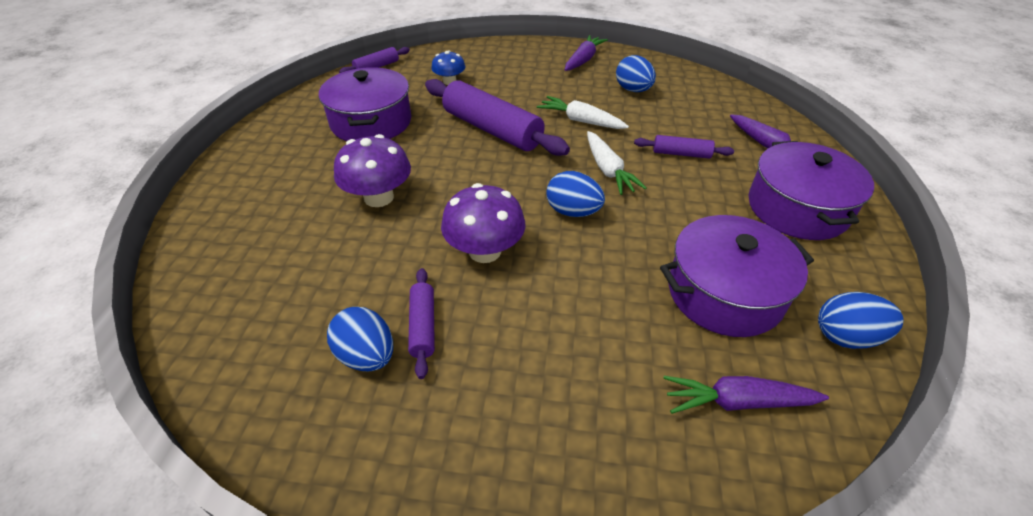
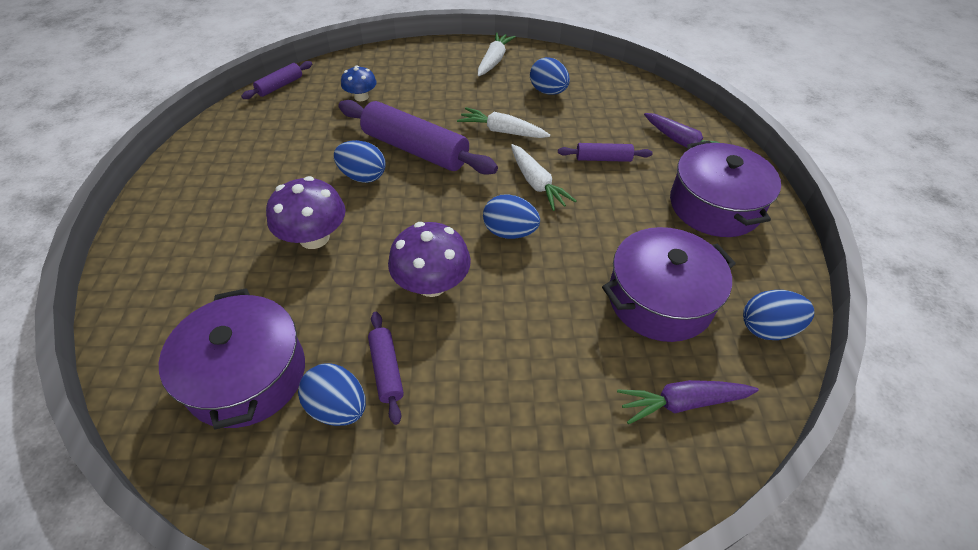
camera: 10 degrees left, 5 degrees up
purple pot [319,67,411,141] -> purple pot moved to [159,288,305,430]
purple carrot [565,35,608,71] -> white carrot [478,32,516,76]
none -> blue egg [334,140,385,183]

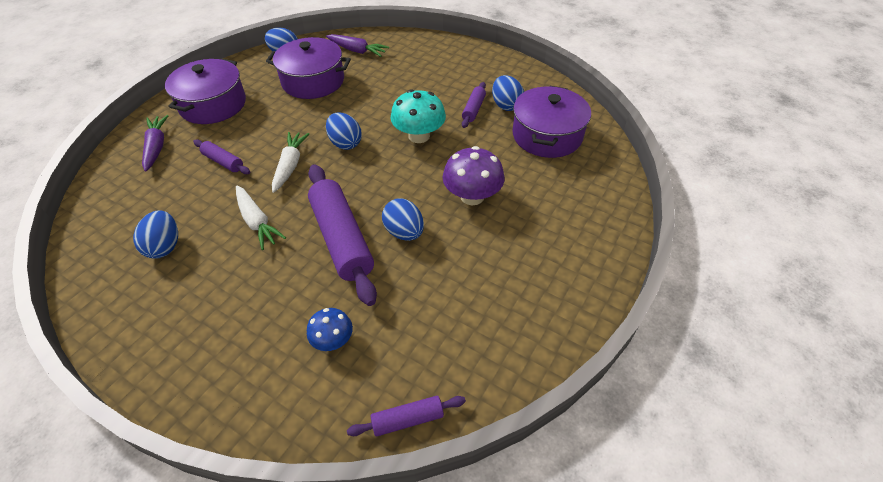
camera: 145 degrees left, 0 degrees up
purple mushroom [388,222,471,297] -> turquoise mushroom [391,89,446,143]
white carrot [478,32,516,76] -> none

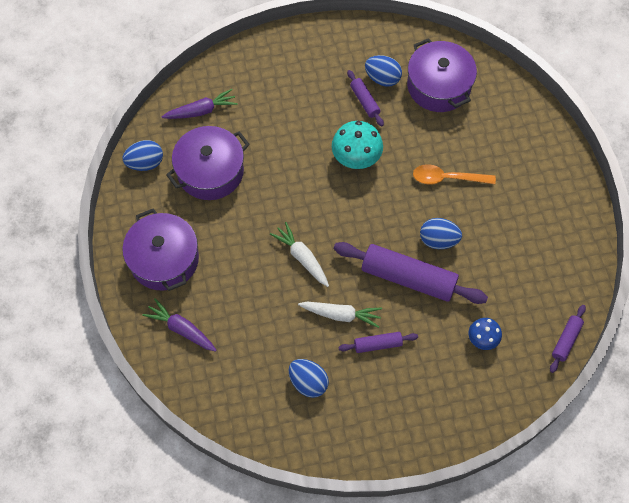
camera: 45 degrees left, 15 degrees up
purple rolling pin [193,139,250,174] -> purple rolling pin moved to [339,332,418,353]
blue egg [326,112,362,150] -> none
purple mushroom [443,146,504,205] -> orange spoon [413,164,496,185]

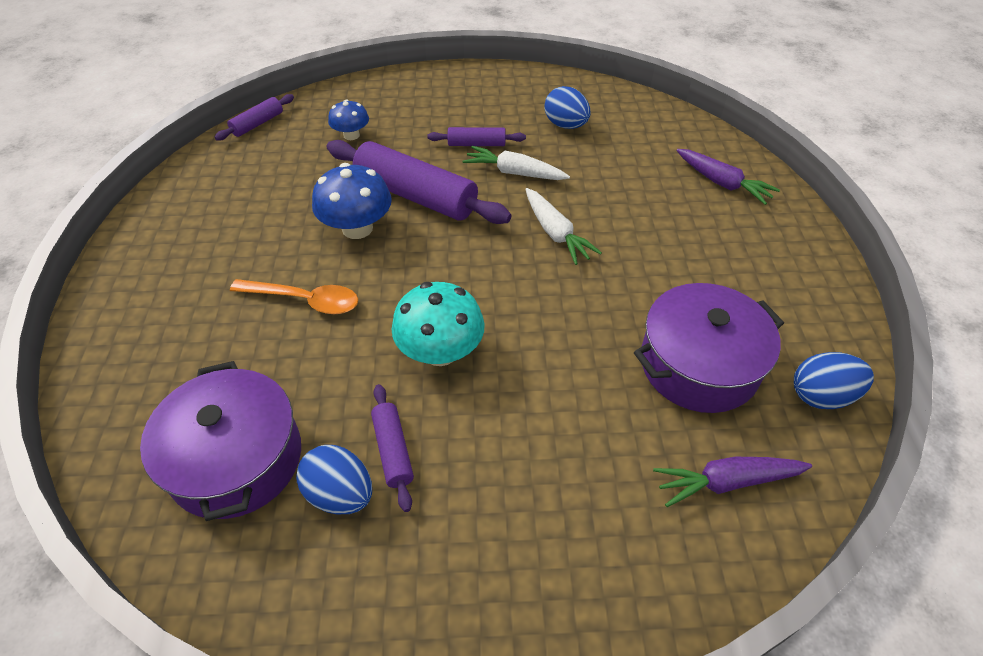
camera: 170 degrees left, 15 degrees down
purple pot [122,209,199,291] -> none
blue egg [420,218,462,249] -> blue mushroom [312,163,392,239]

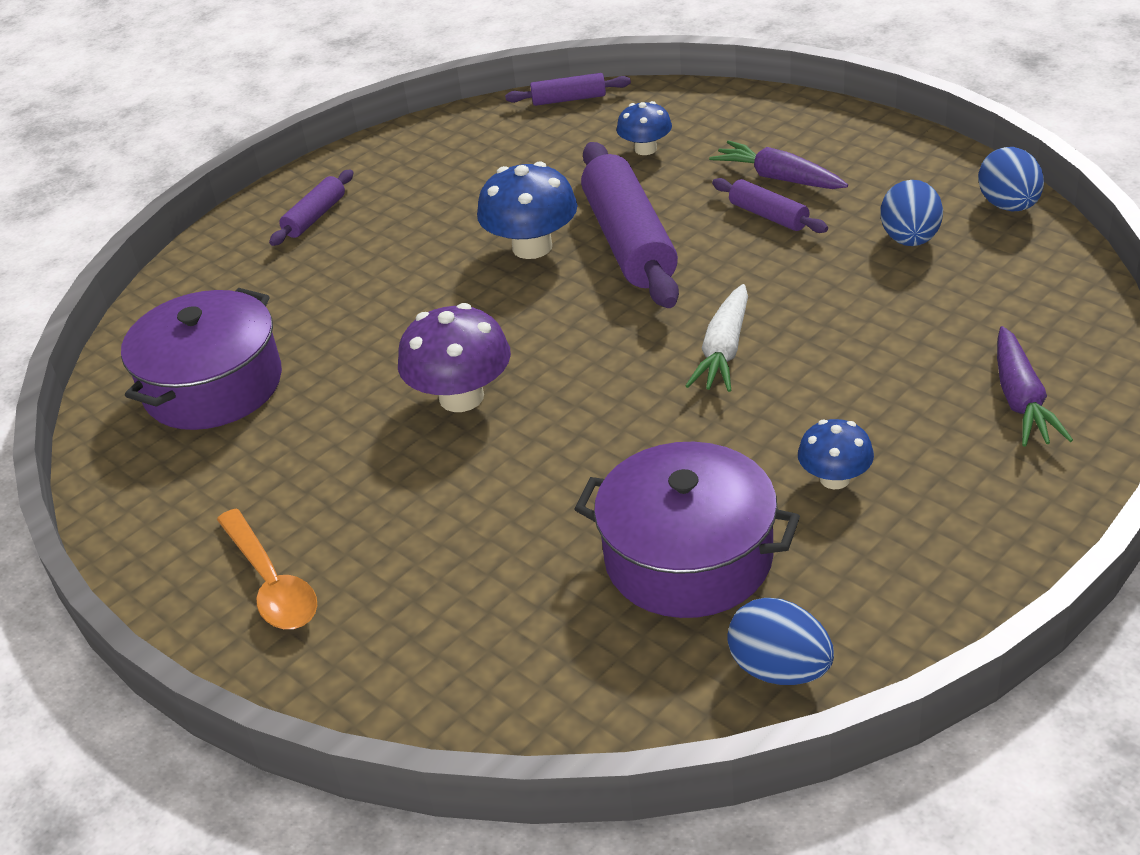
camera: 50 degrees right, 10 degrees down
orange spoon [230,279,358,314] -> orange spoon moved to [217,509,317,629]
blue egg [296,445,372,514] -> blue egg moved to [978,147,1044,211]
purple rolling pin [371,384,414,512] -> purple rolling pin moved to [269,170,353,246]
turquoise mushroom [391,282,485,366] -> purple mushroom [398,303,511,412]
white carrot [463,146,570,180] -> none
purple carrot [653,457,812,507] -> purple carrot moved to [709,140,848,189]
none -> blue mushroom [798,419,874,489]

